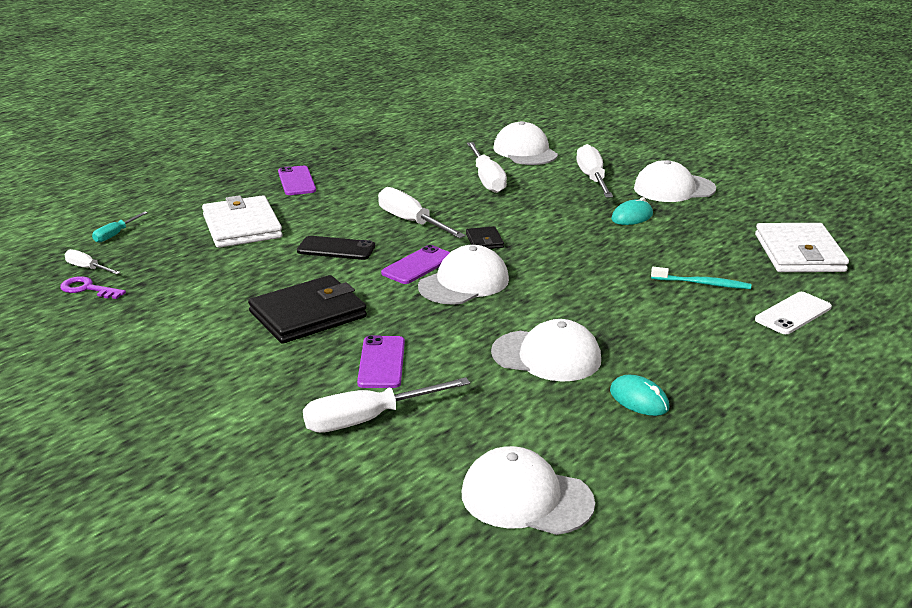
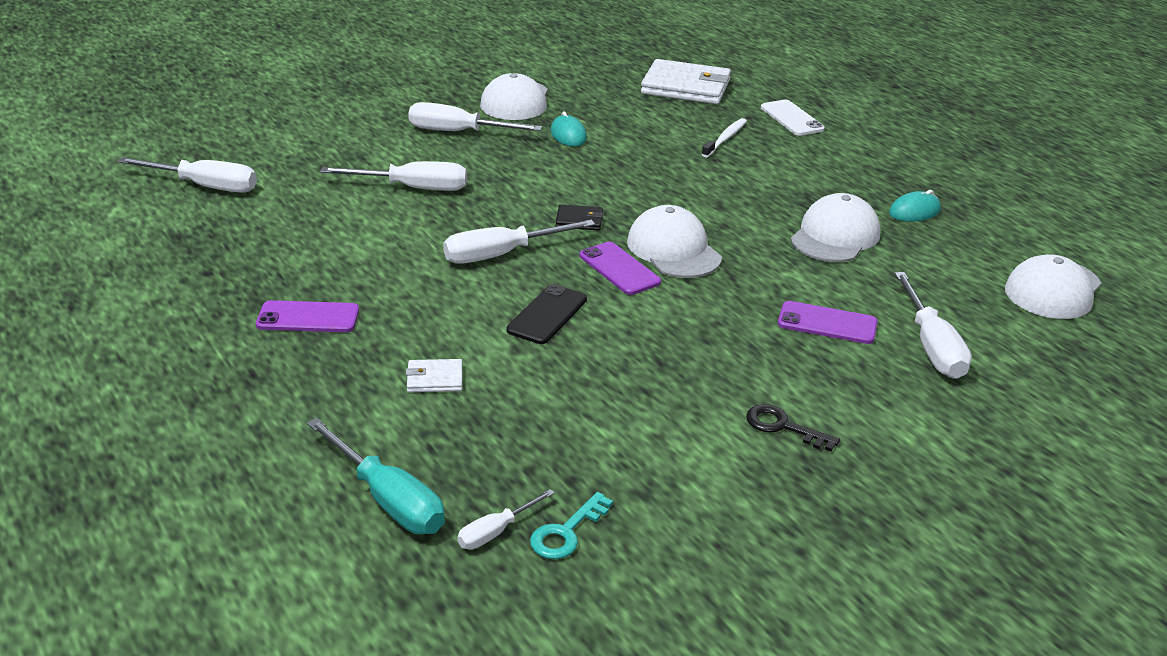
camera: 75 degrees left, 5 degrees up
purple key [60,276,126,299] -> turquoise key [530,492,613,559]
turquoise screwdriver [92,211,148,243] -> turquoise screwdriver [307,418,445,535], size x1.84
white wallet [202,195,283,248] -> white wallet [406,359,463,392], size x0.46
black wallet [248,275,367,344] -> none
white cap [493,121,558,165] -> none
turquoise toothbrush [651,267,751,289] -> white toothbrush [702,118,747,157]
none -> white screwdriver [117,157,257,193]
none -> black key [746,404,840,451]

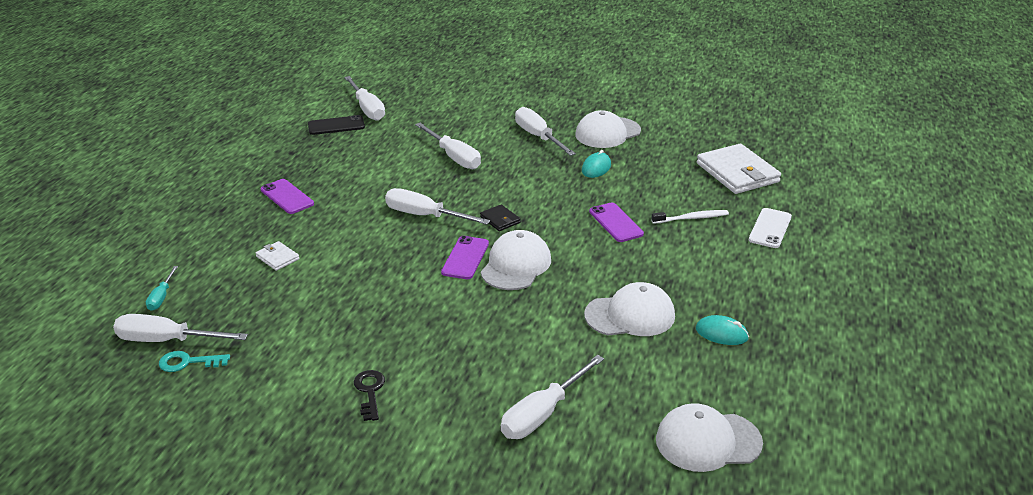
camera: 50 degrees right, 0 degrees up
turquoise screwdriver [307,418,445,535] -> turquoise screwdriver [146,266,178,311], size x0.54
white screwdriver [457,489,555,549] -> white screwdriver [113,314,248,342], size x1.84
black phone [507,284,587,344] -> black phone moved to [308,115,365,135]
purple phone [778,301,878,344] -> purple phone moved to [589,203,644,242]

